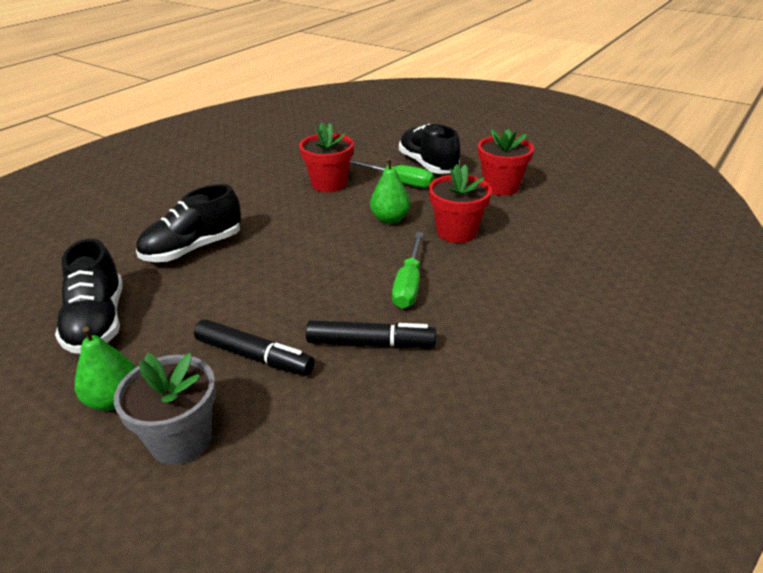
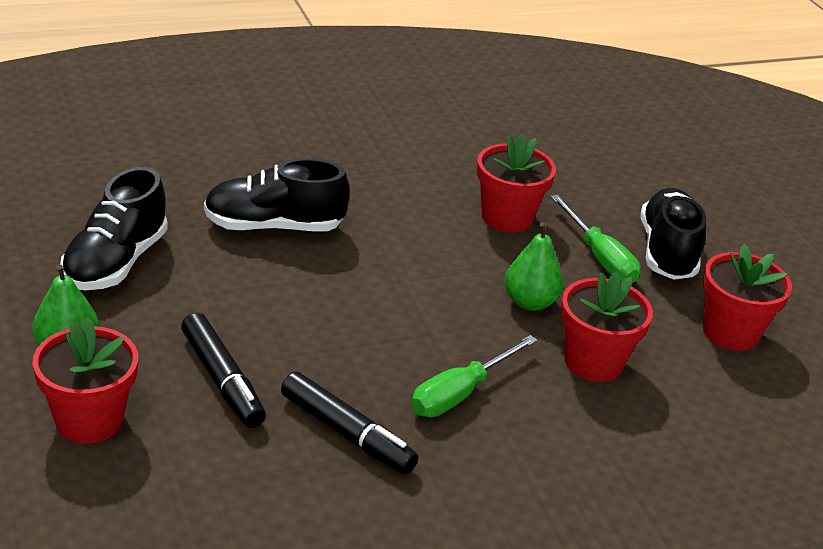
camera: 30 degrees right, 0 degrees up
grey flower pot [114,353,216,465] -> red flower pot [32,317,138,443]

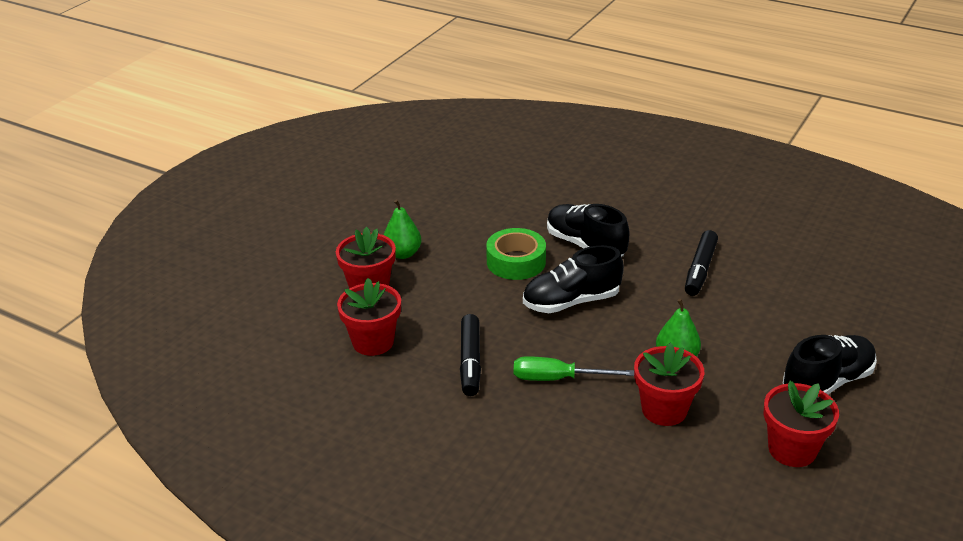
camera: 55 degrees right, 0 degrees up
black shoe [60,167,168,290] -> black shoe moved to [523,245,624,313]
black marker [181,313,266,428] -> black marker moved to [685,230,718,296]
red flower pot [477,134,556,232] -> red flower pot moved to [337,278,401,356]
green screwdriver [551,195,641,283] -> none
none -> green tape [486,228,546,280]

